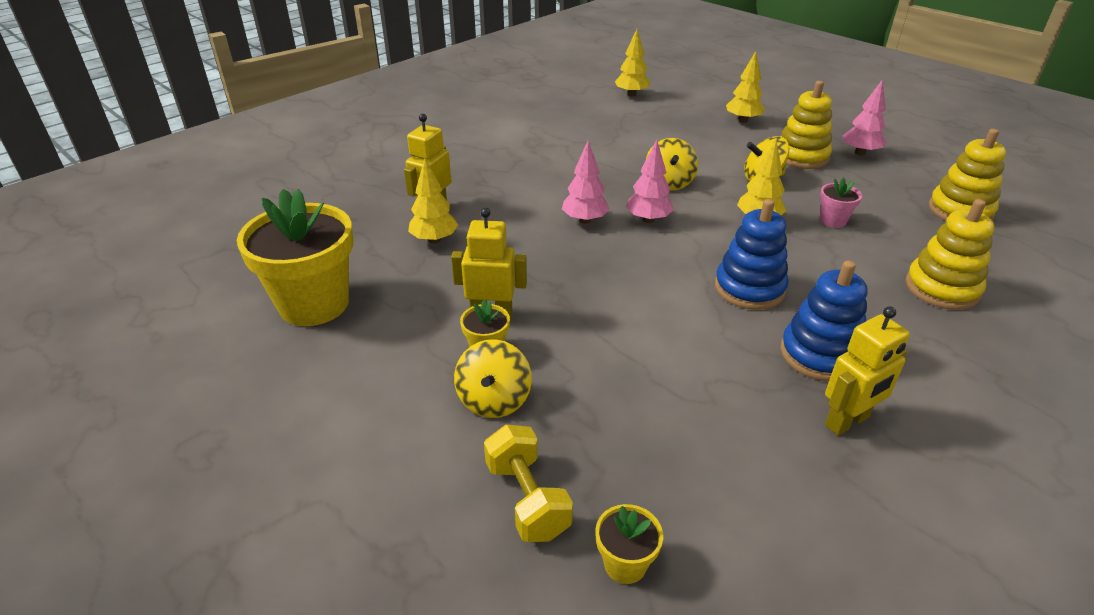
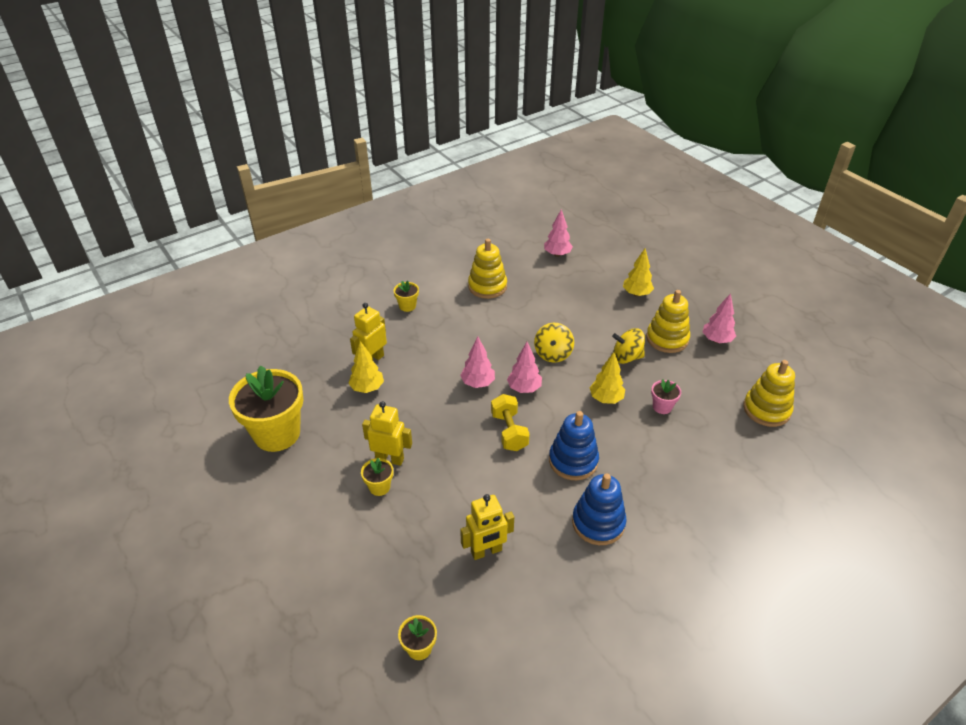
camera: 10 degrees right, 5 degrees up
yellow spinning top [454,339,532,418] -> none
yellow dumbbell [484,425,573,542] -> yellow dumbbell moved to [491,394,530,451]
yellow tree [615,29,650,97] -> pink tree [544,209,573,257]
yellow robot [825,306,910,436] -> yellow robot moved to [460,494,514,560]
yellow stacking toy [906,199,995,310] -> yellow stacking toy moved to [468,239,507,299]
none -> yellow flower pot [393,281,419,312]

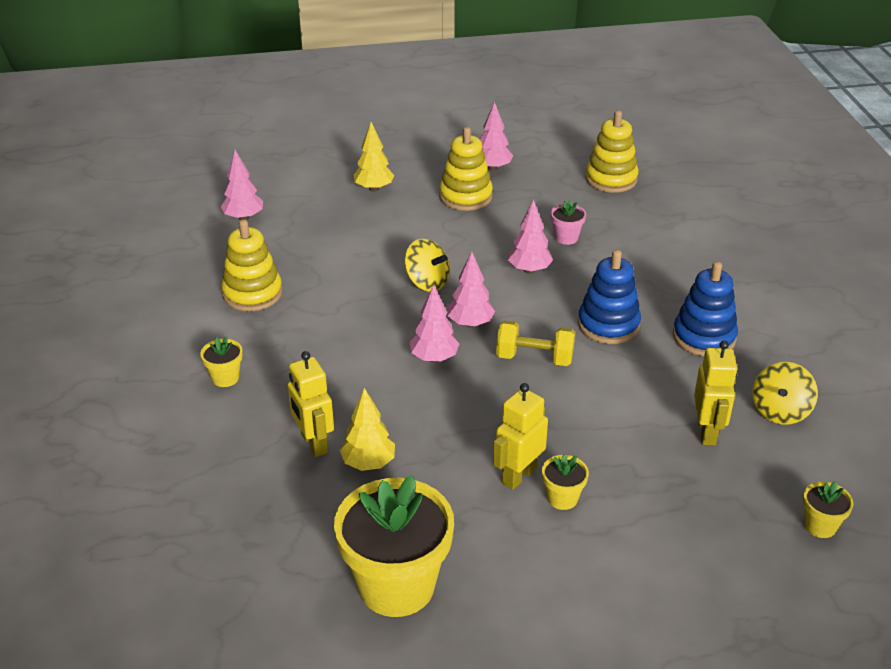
camera: 65 degrees left, 5 degrees down
yellow tree [590,352,625,404] -> pink tree [508,199,553,274]
yellow spinning top [612,328,645,364] -> yellow spinning top moved to [752,362,818,424]

